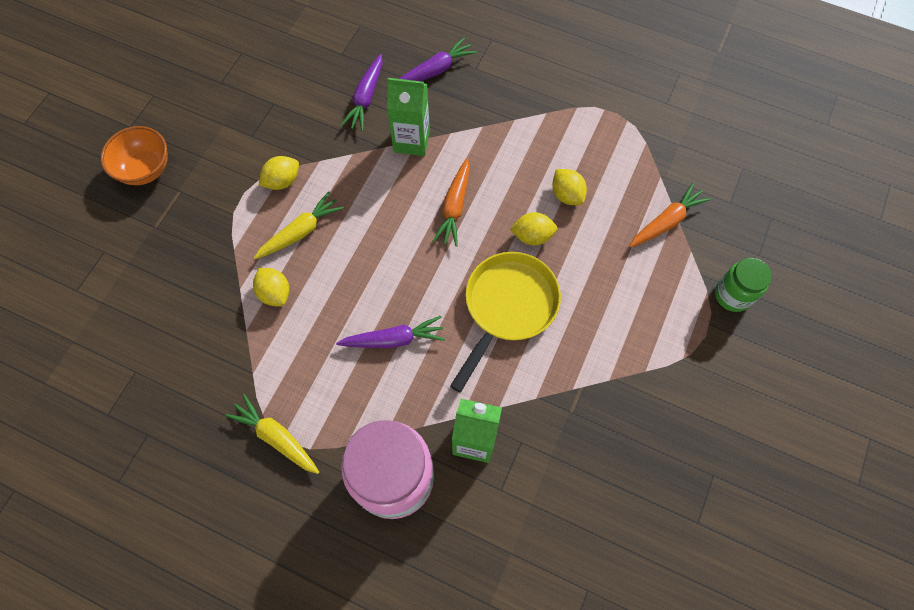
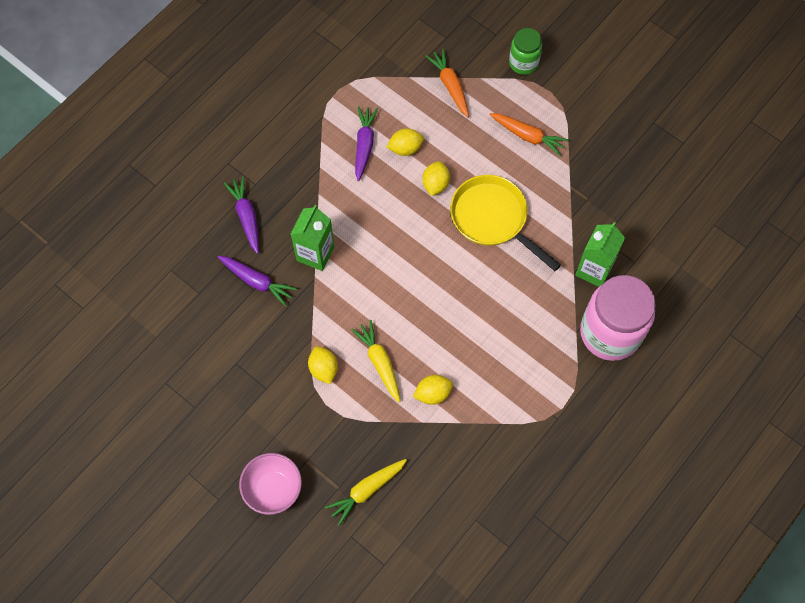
camera: 75 degrees left, 0 degrees up
orange bowl [101,126,168,185] -> pink bowl [239,453,302,515]
yellow carrot [225,394,319,474] -> yellow carrot moved to [325,459,407,526]
purple carrot [336,316,445,348] -> purple carrot moved to [355,106,378,181]
orange carrot [433,158,470,247] -> orange carrot moved to [489,113,569,156]

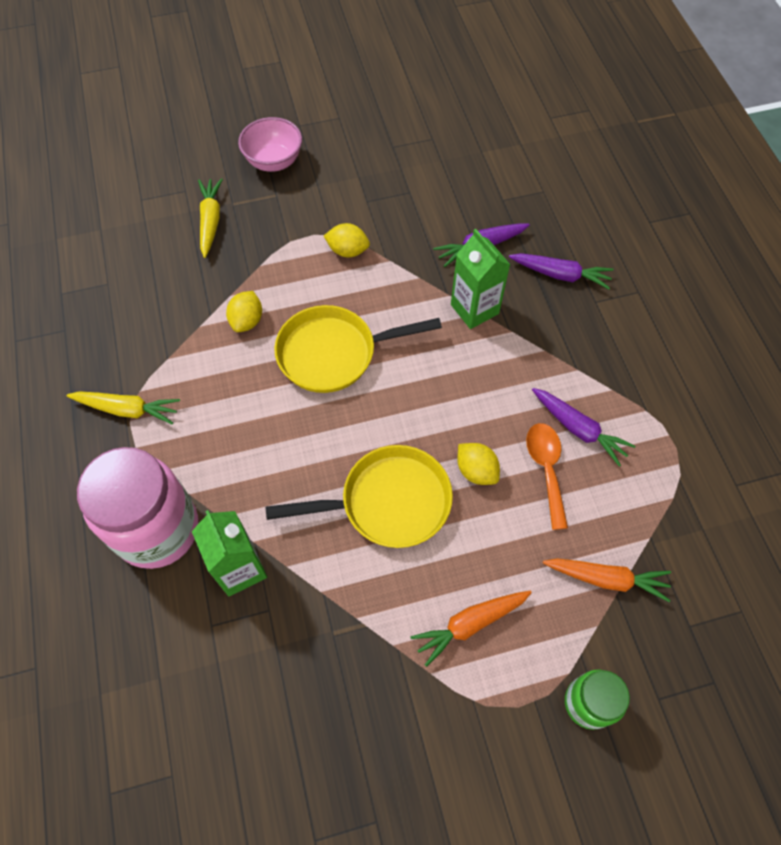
camera: 125 degrees right, 5 degrees down
yellow carrot [351,320,401,402] -> yellow carrot moved to [67,391,180,425]
yellow lemon [386,129,424,156] -> orange spoon [526,423,568,530]
none -> yellow pan [274,305,442,393]

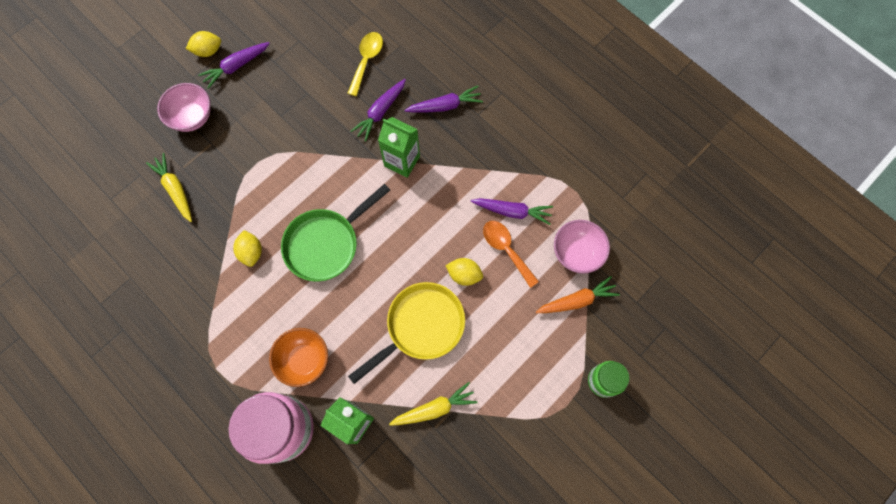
camera: 30 degrees left, 10 degrees up
yellow carrot [67,391,180,425] -> yellow carrot moved to [389,382,477,426]
yellow pan [274,305,442,393] -> green pan [281,184,390,282]
yellow lemon [324,223,370,257] -> yellow lemon moved to [186,31,221,57]
orange carrot [410,591,532,667] -> none
none -> purple carrot [198,42,270,89]
none -> orange bowl [269,328,328,387]
none -> yellow spoon [347,32,383,96]
none -> pink bowl [554,220,610,274]

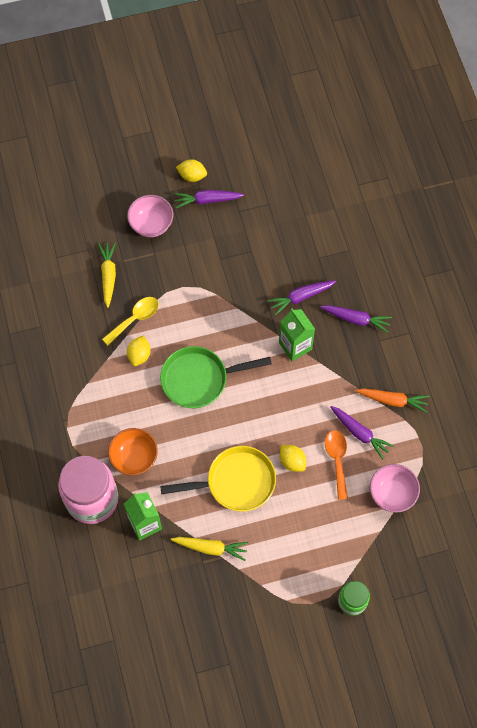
camera: 30 degrees right, 5 degrees down
yellow spoon [347,32,383,96] -> yellow spoon moved to [102,297,159,345]
orange carrot [536,276,620,313] -> orange carrot moved to [355,388,429,413]

